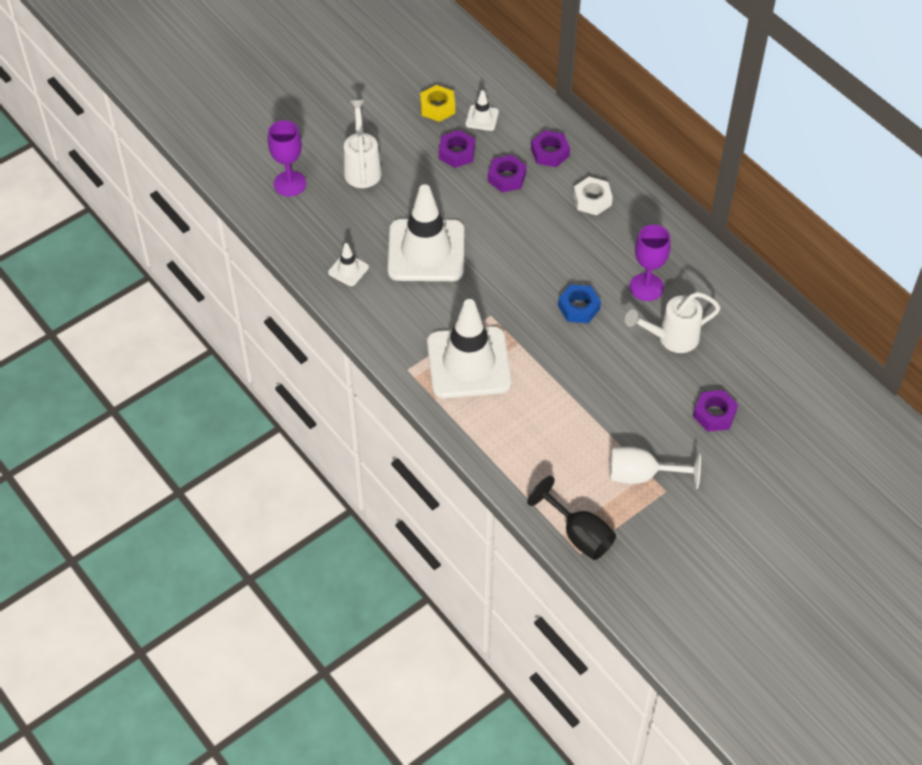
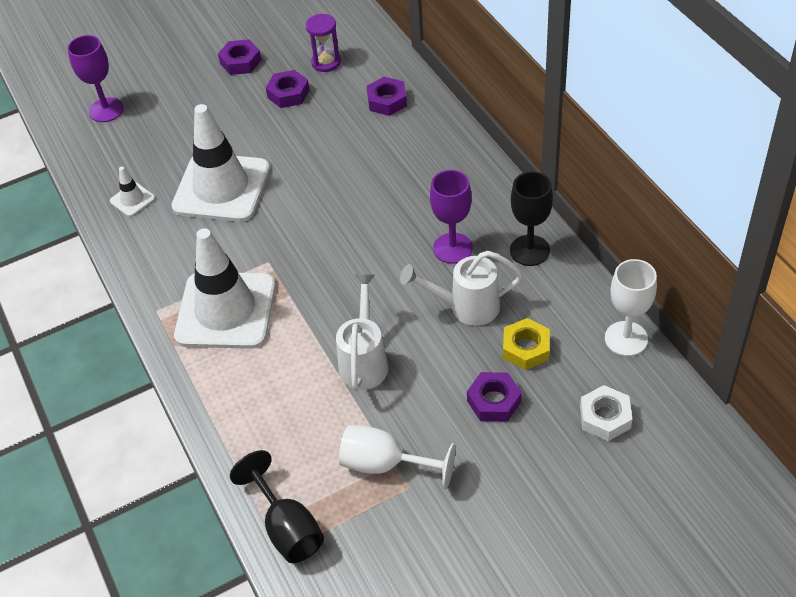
camera: 15 degrees right, 5 degrees down
white watering can [344,100,382,188] -> white watering can moved to [336,274,388,390]
yellow nut [420,85,455,122] -> yellow nut moved to [503,318,550,370]
white traffic cone [466,90,499,131] -> purple hourglass [306,14,341,72]
purple nut [488,155,527,192] -> purple nut moved to [218,39,261,75]
blue nut [558,284,601,323] -> none
white nut [573,177,613,215] -> white nut moved to [580,385,632,441]
none -> black goblet [510,171,553,266]
none -> white goblet [605,259,657,356]

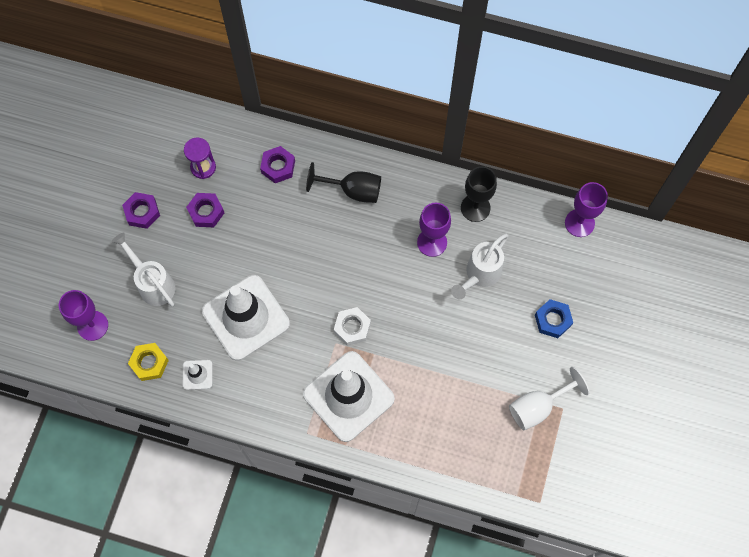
camera: 50 degrees left, 20 degrees up
black goblet [230,450,324,563] -> black goblet moved to [306,162,381,203]
white watering can [336,274,388,390] -> white watering can moved to [112,232,176,307]
purple nut [467,372,522,422] -> blue nut [535,299,573,338]
yellow nut [503,318,550,370] -> yellow nut moved to [128,343,169,381]
white nut [580,385,632,441] -> white nut moved to [334,307,371,346]
white goblet [605,259,657,356] -> purple goblet [565,182,608,237]

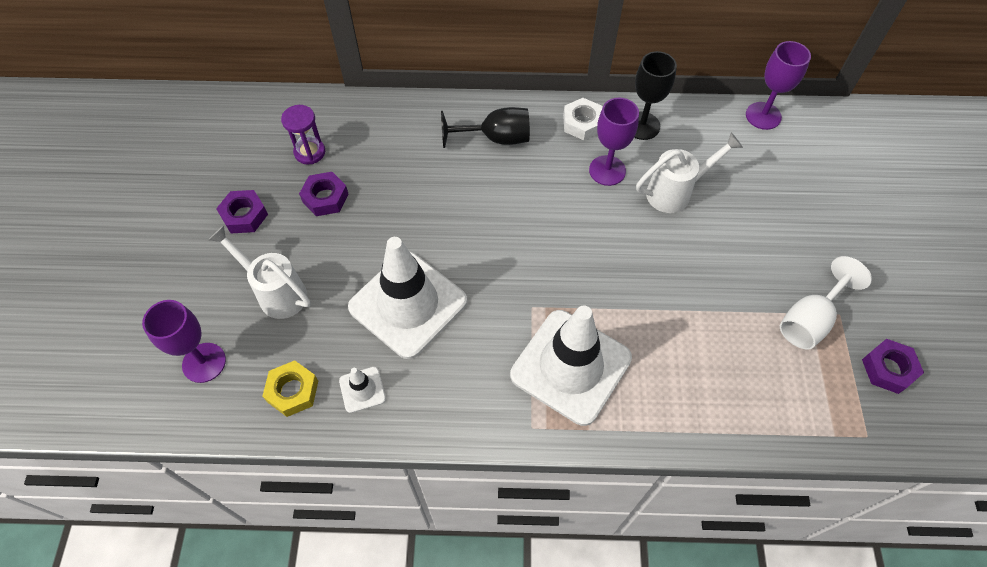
camera: 15 degrees left, 10 degrees down
purple nut [260,146,295,183] -> purple nut moved to [862,339,924,394]
white nut [334,307,371,346] -> white nut moved to [563,98,603,140]
white watering can [451,234,509,299] -> white watering can turned 135 degrees counterclockwise [636,133,743,213]
blue nut [535,299,573,338] -> none

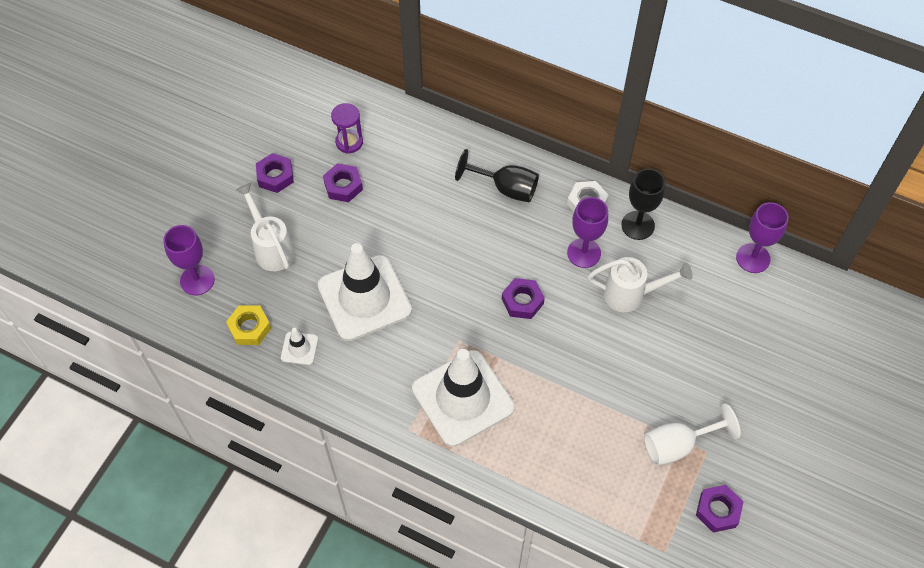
camera: 25 degrees right, 0 degrees up
none -> purple nut [502,278,545,319]

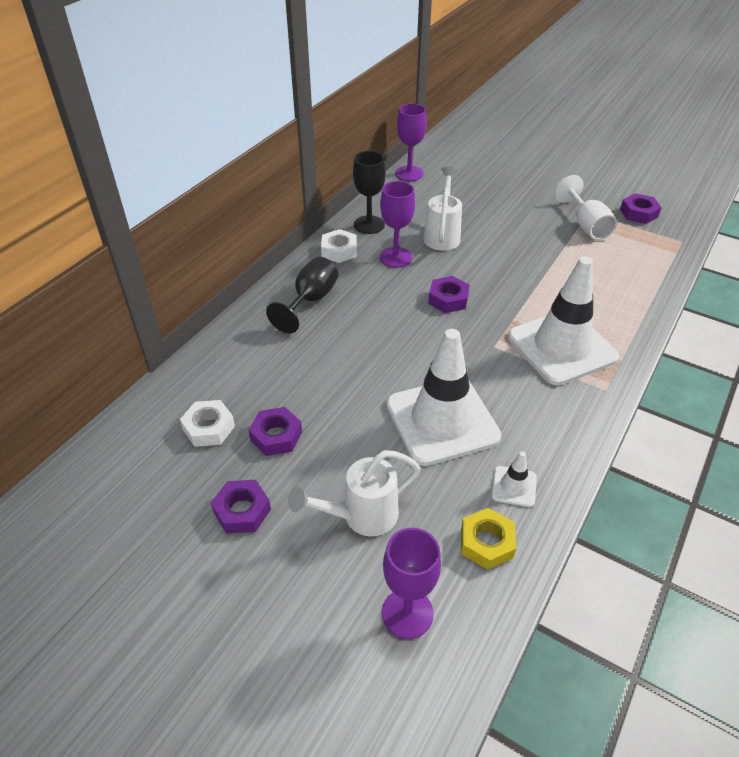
camera: 85 degrees left, 15 degrees down
purple hourglass [331,103,363,153] -> white nut [180,400,235,447]

